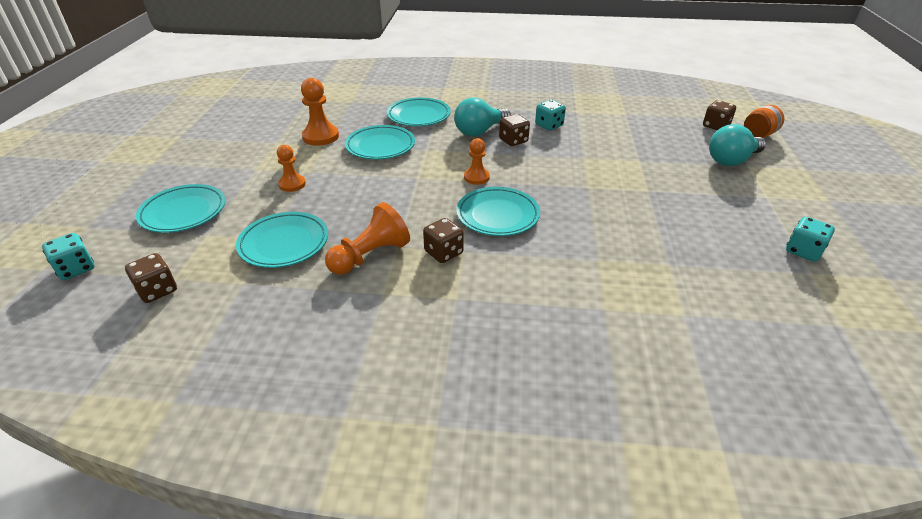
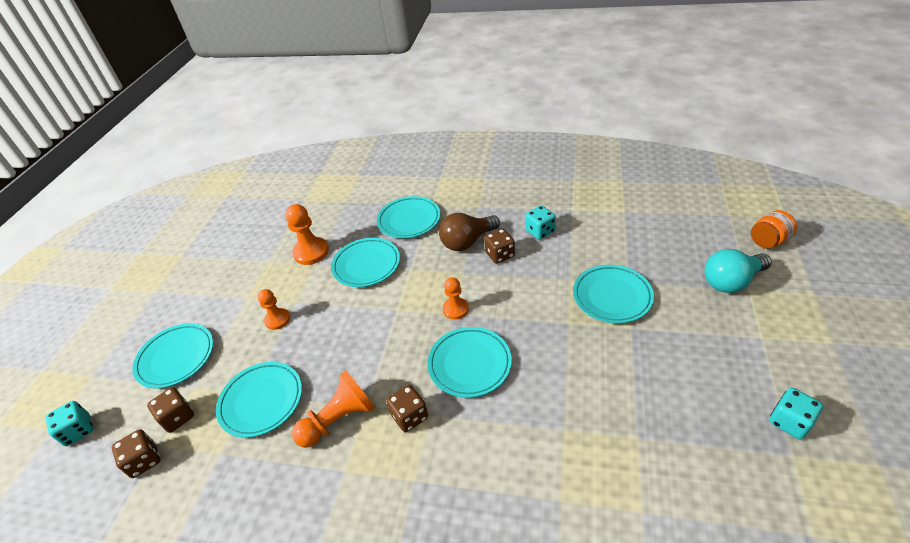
camera: 10 degrees right, 5 degrees up
turquoise light bulb [454,98,511,136] -> brown light bulb [439,213,500,251]
brown dice [703,100,736,130] -> brown dice moved to [147,387,194,433]
none -> turquoise plate [573,265,654,323]

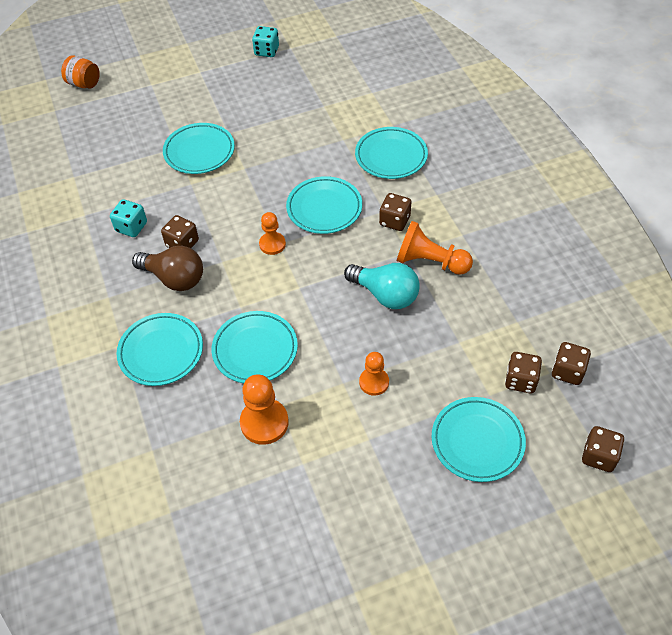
camera: 125 degrees left, 10 degrees up
turquoise dice [45,401,94,446] -> brown dice [582,426,624,472]
turquoise plate [216,362,302,438] -> turquoise plate moved to [355,127,428,179]
turquoise light bulb [704,249,772,293] -> turquoise light bulb moved to [344,263,420,309]

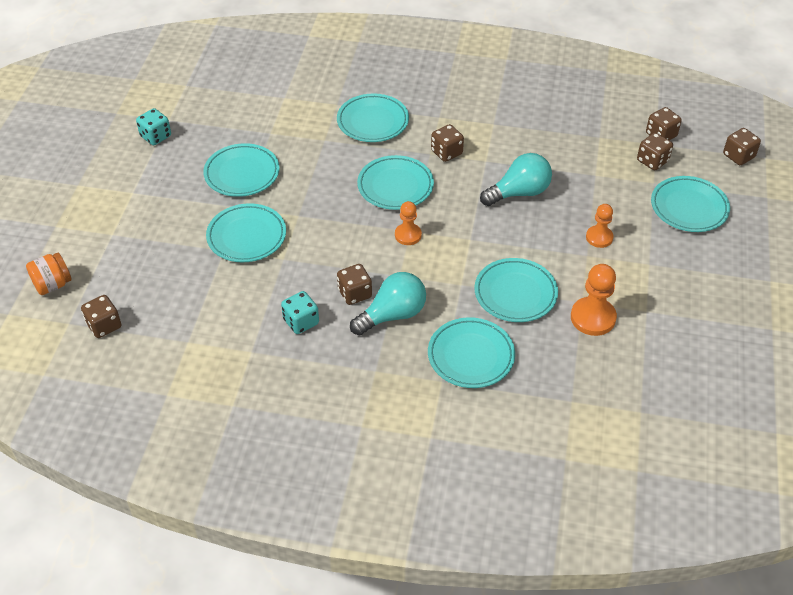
camera: 60 degrees left, 5 degrees down
brown light bulb [132,246,203,291] -> turquoise light bulb [350,272,426,335]
orange pawn [397,221,473,275] -> none
none -> brown dice [81,295,121,338]
none -> turquoise plate [203,143,280,197]

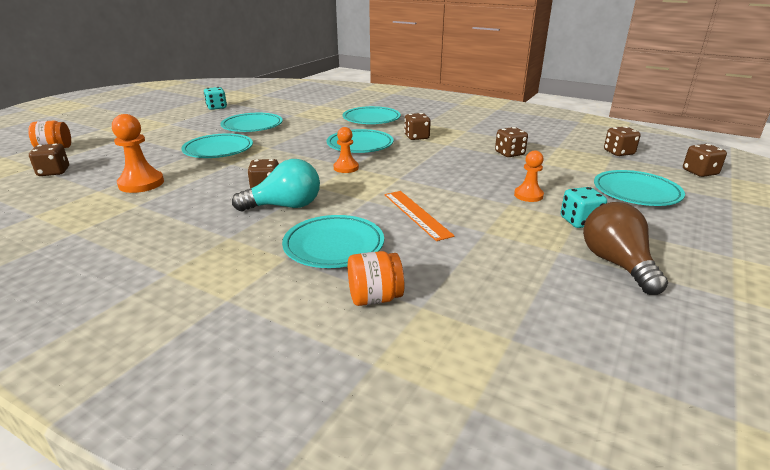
camera: 20 degrees right, 20 degrees down
turquoise dice [281,291,319,334] -> turquoise dice moved to [560,187,607,228]
turquoise plate [475,258,558,322] -> orange ruler [385,191,455,241]
turquoise light bulb [480,153,552,206] -> none
orange pawn [571,264,617,336] -> orange pawn moved to [112,114,164,193]
brown dice [637,133,673,170] -> brown dice moved to [495,127,528,157]
none -> orange jar [348,251,404,306]
none -> brown light bulb [583,202,668,295]

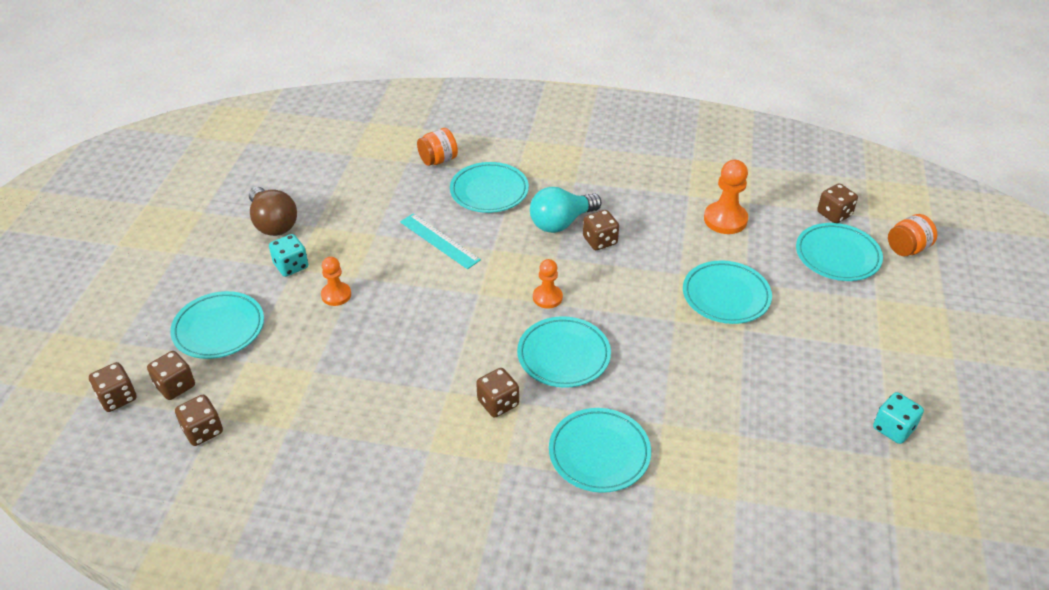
camera: 160 degrees right, 15 degrees up
turquoise plate [221,113,283,132] -> turquoise plate moved to [796,223,883,281]
orange ruler [385,191,455,241] -> turquoise ruler [400,213,481,269]
brown dice [495,127,528,157] -> brown dice moved to [147,351,195,400]

